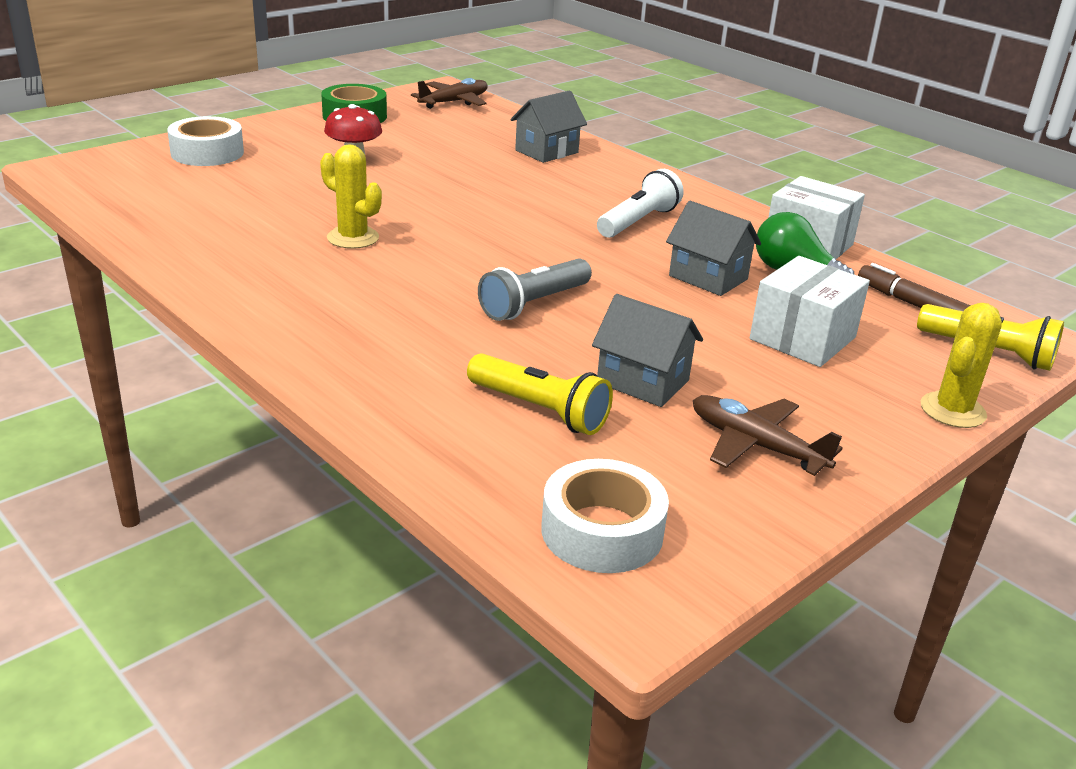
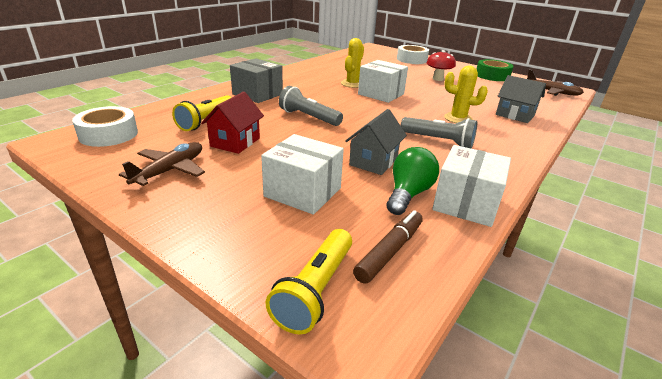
camera: 80 degrees right, 0 degrees up
grey house [592,294,703,407] -> red house [201,91,264,154]
white flashlight [597,169,684,238] -> grey flashlight [401,117,477,148]
yellow cactus [921,303,1002,428] -> yellow cactus moved to [444,65,488,123]
none -> grey box [230,58,283,103]
none -> white box [358,60,408,103]

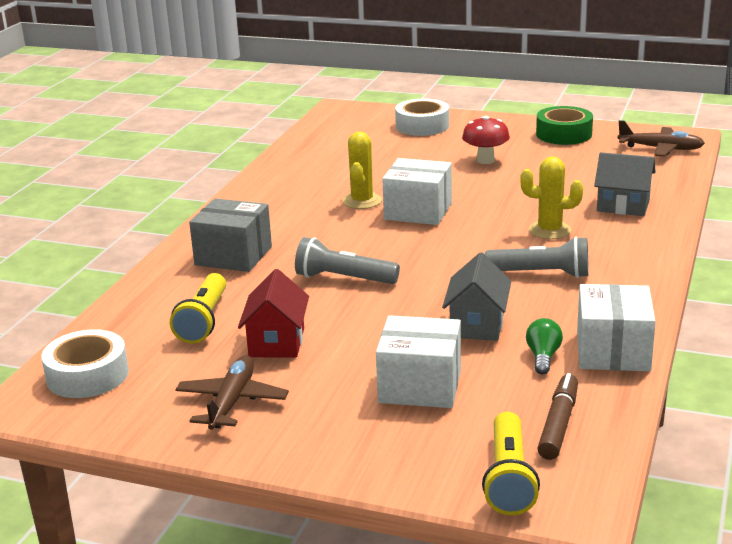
camera: 15 degrees left, 5 degrees down
green light bulb [387,147,439,215] -> green light bulb [526,318,563,374], size x0.64

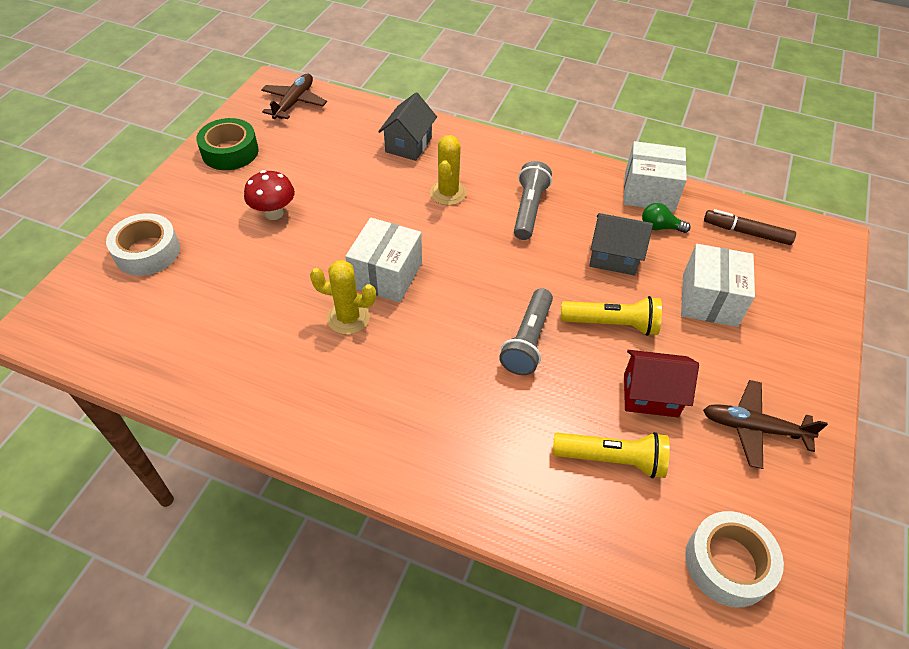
camera: 90 degrees left, 25 degrees up
grey box [189,198,272,272] -> none
yellow flashlight [482,412,540,515] -> yellow flashlight moved to [561,296,662,336]

